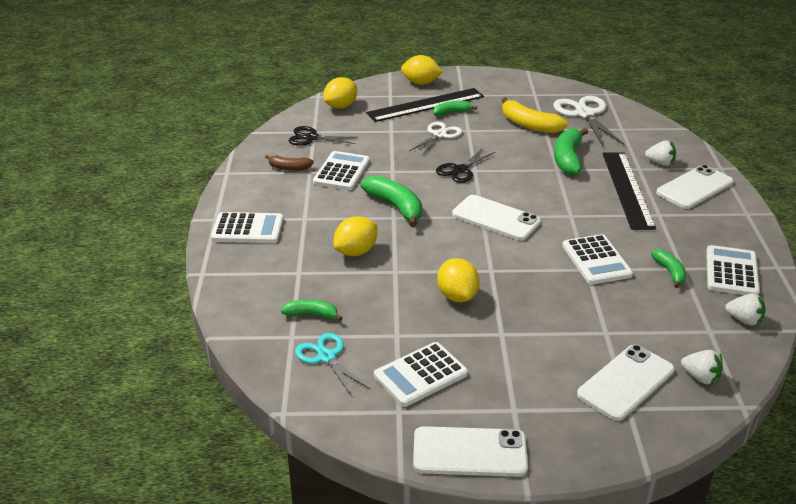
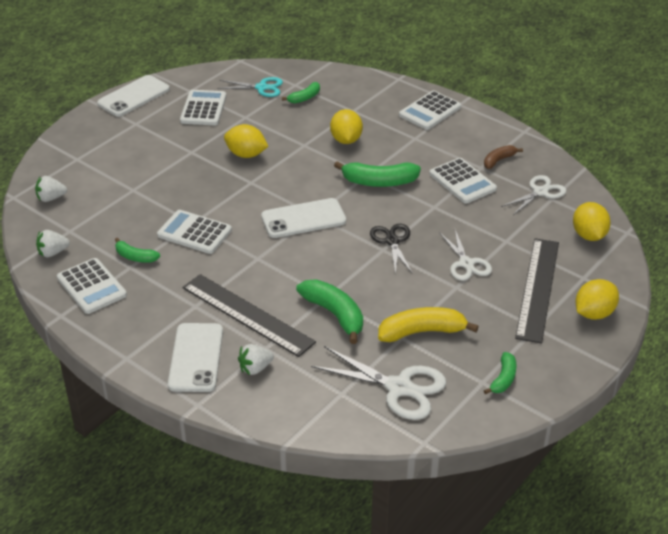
camera: 130 degrees right, 5 degrees up
black scissors [288,126,358,146] -> white scissors [501,175,566,215]
green banana [433,101,477,116] -> green banana moved to [484,352,517,395]
white phone [577,345,675,421] -> none

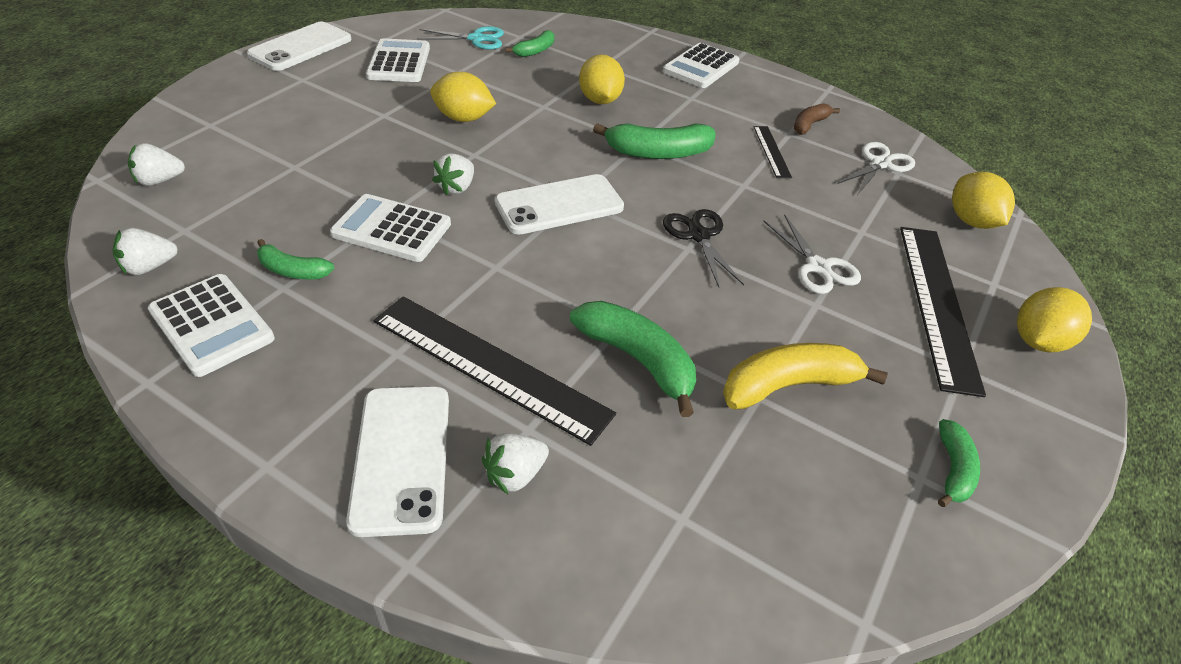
camera: 10 degrees left, 5 degrees up
white scissors [311,346,446,420] -> none
white calculator [430,158,497,204] -> black ruler [754,126,792,178]
none -> white strawberry [432,153,474,196]

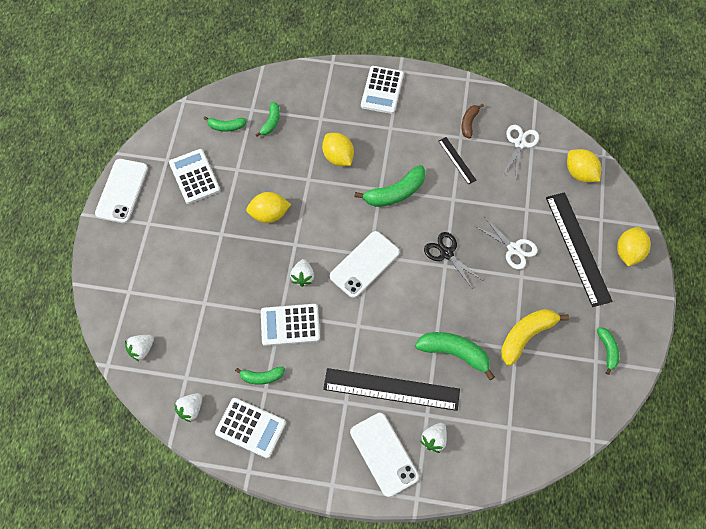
camera: 20 degrees left, 20 degrees up
turquoise scissors [417,26,504,50] -> green banana [203,116,247,132]

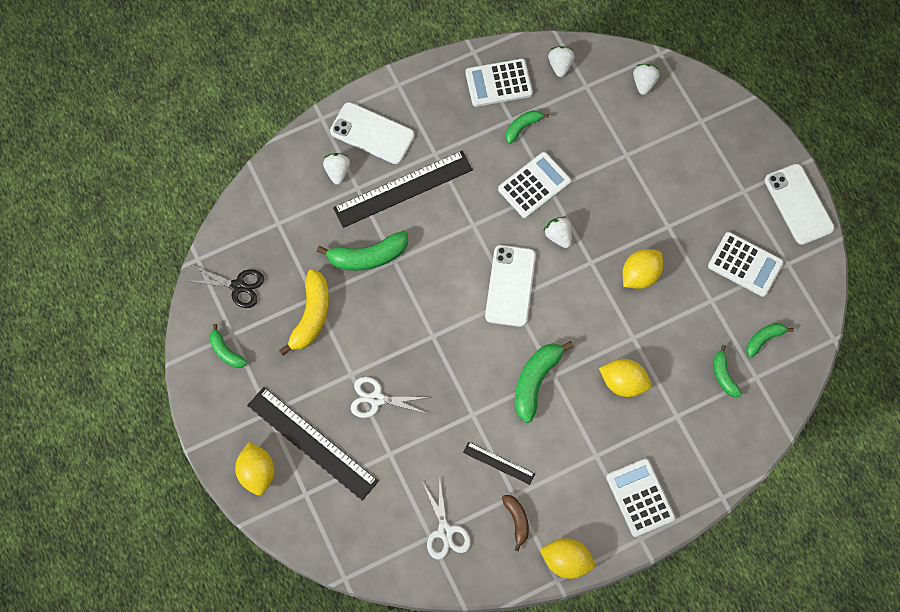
camera: 145 degrees right, 5 degrees up
black scissors [424,232,482,288] -> black scissors moved to [187,266,264,308]
yellow lemon [567,149,601,182] -> yellow lemon moved to [540,538,595,579]

